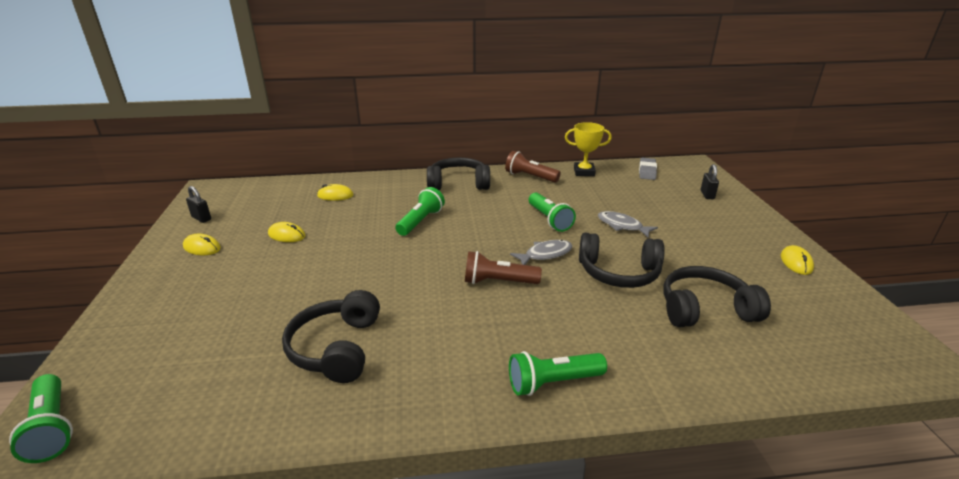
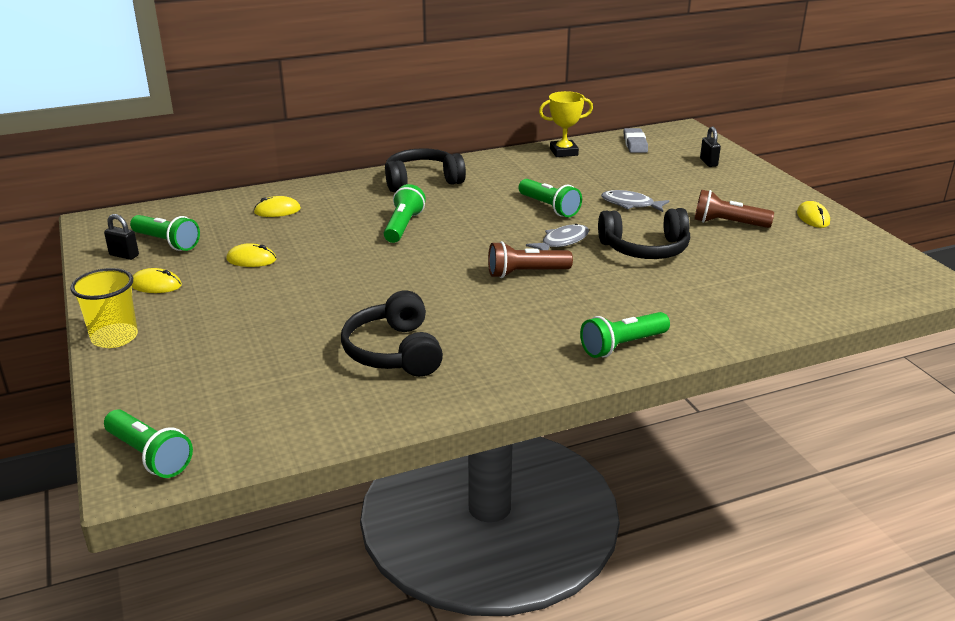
camera: 15 degrees left, 0 degrees up
brown flashlight [505,151,561,183] -> brown flashlight moved to [694,190,774,228]
black headphones [663,266,771,327] -> none
none -> yellow cup [70,268,138,348]
none -> green flashlight [130,215,200,251]

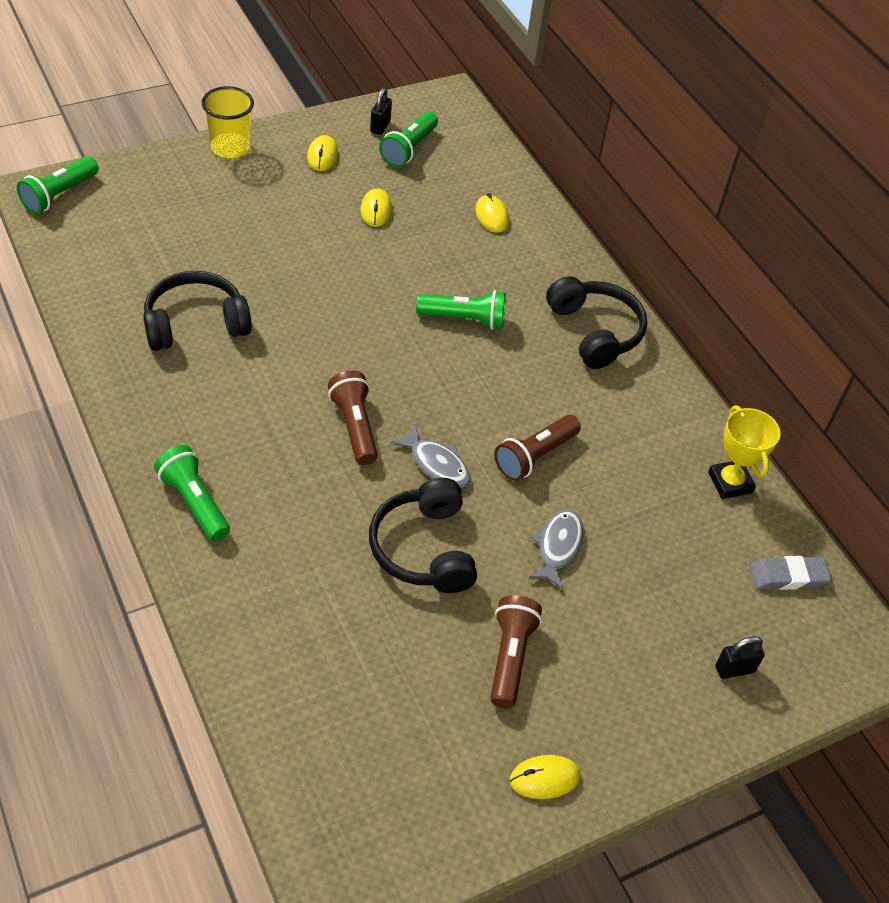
camera: 80 degrees right, 20 degrees up
green flashlight [518,179,582,217] -> brown flashlight [494,415,581,481]

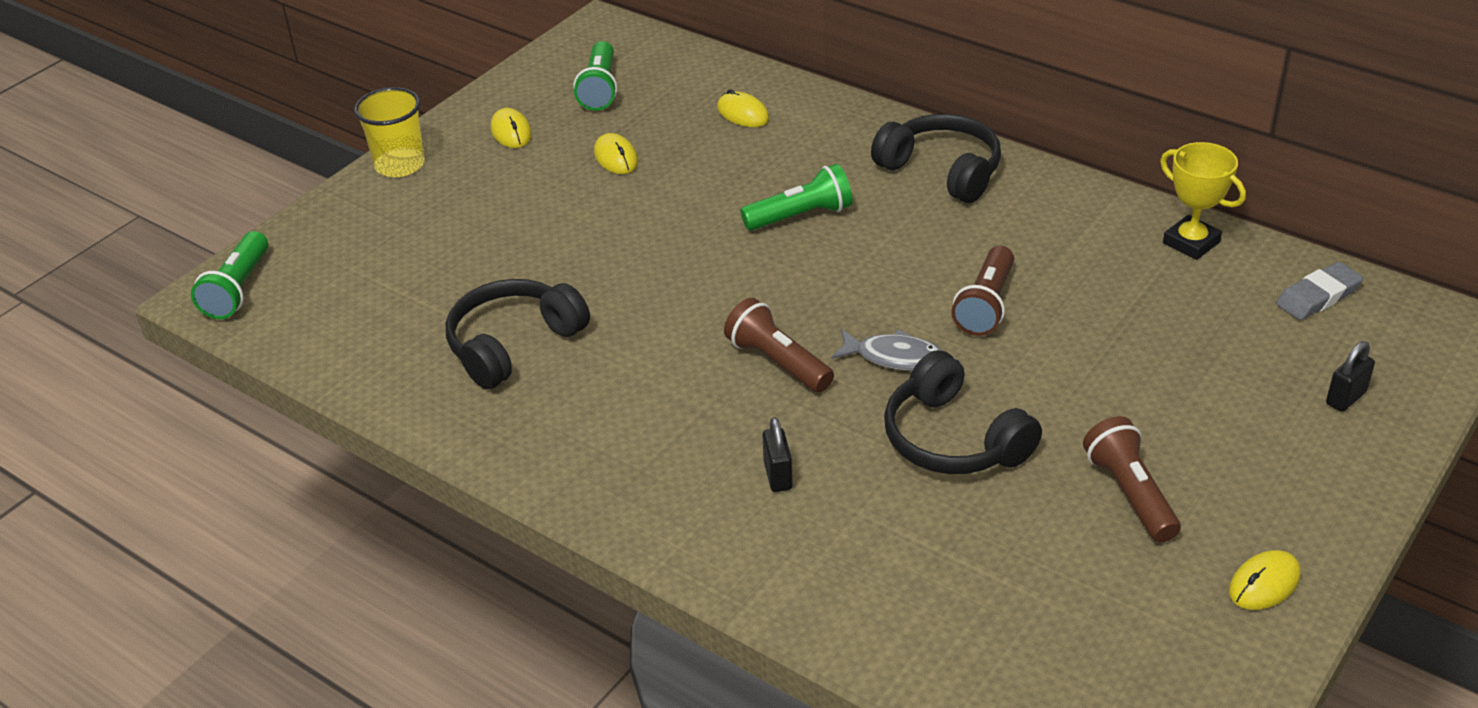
camera: 20 degrees left, 10 degrees down
green flashlight [154,445,230,541] -> none
black padlock [370,88,392,135] -> black padlock moved to [762,417,793,492]
grey fish [529,509,583,590] -> none

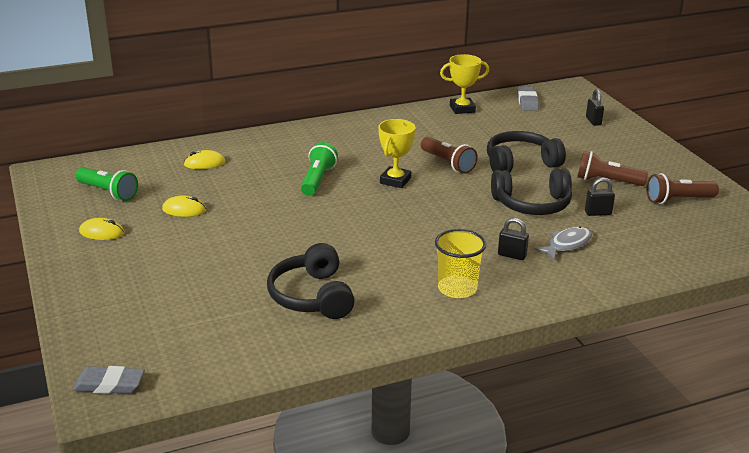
camera: 60 degrees left, 10 degrees down
green flashlight [191,231,268,319] -> grey eraser [73,366,145,394]
yellow cup [354,87,425,177] -> yellow cup moved to [435,229,486,298]
brown flashlight [724,298,834,393] -> brown flashlight moved to [647,173,719,204]
grey fish [832,329,943,371] -> grey fish moved to [534,227,592,261]
black headphones [871,114,1001,203] -> black headphones moved to [487,131,566,172]
yellow mouse [1229,550,1301,610] -> none
none -> yellow trophy [378,119,415,188]
none -> black padlock [585,177,615,216]

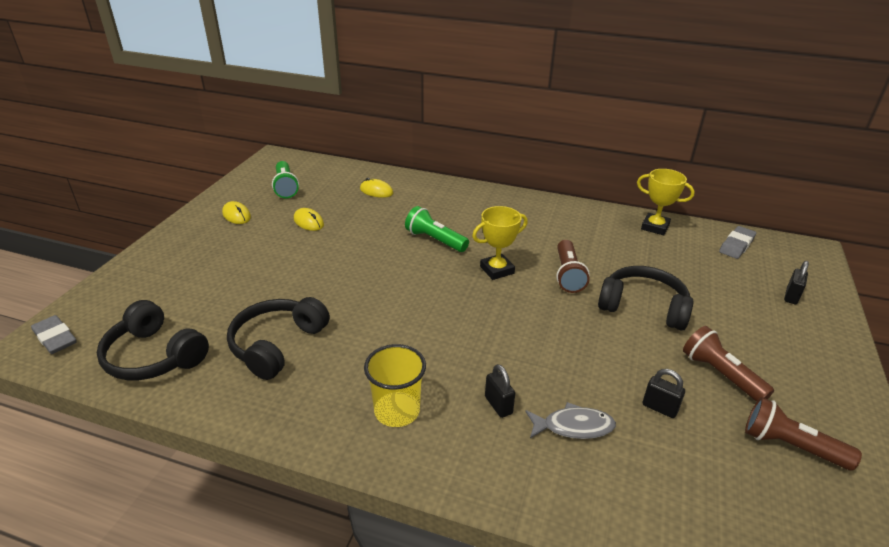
camera: 40 degrees right, 5 degrees up
green flashlight [301,142,338,196] -> green flashlight turned 105 degrees counterclockwise [405,206,469,252]
black headphones [491,168,572,215] -> black headphones moved to [96,300,209,380]

